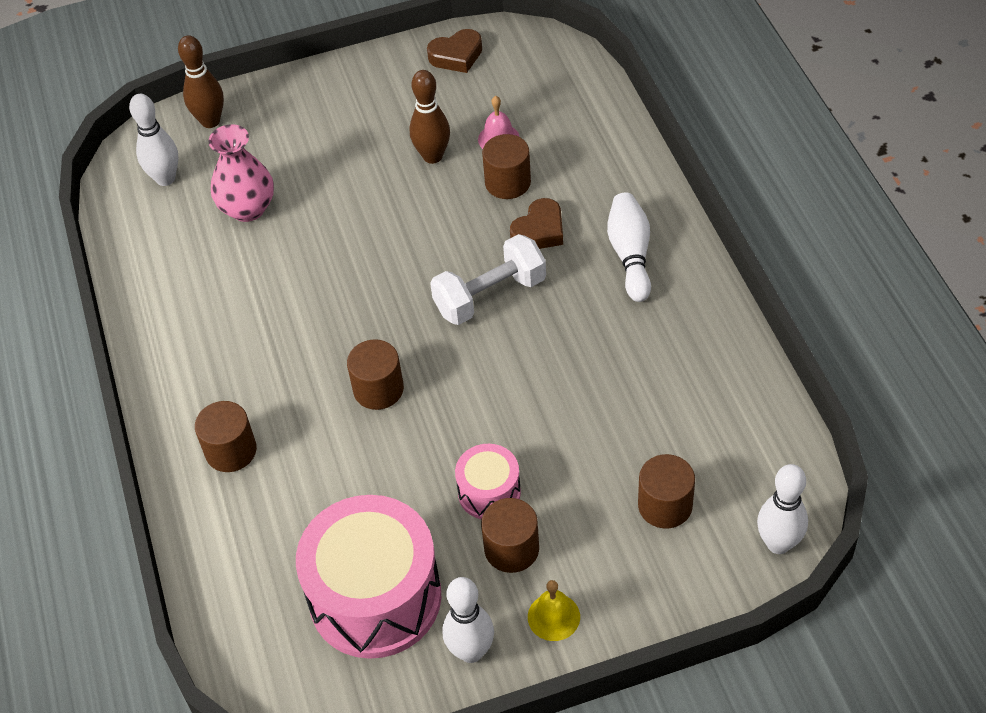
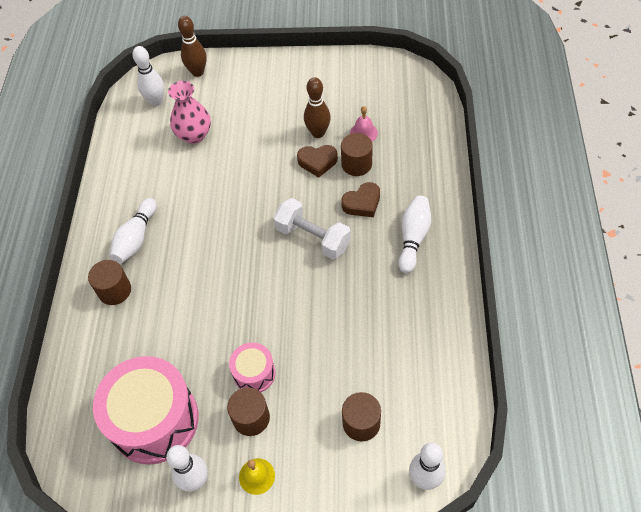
camera: 20 degrees right, 5 degrees up
brown cylinder [347,339,404,410] -> none
brown heart [427,29,482,73] -> brown heart moved to [297,145,338,178]
white dumbbell [430,234,546,325] -> white dumbbell turned 45 degrees clockwise [273,198,351,260]
none -> white bowling pin [110,198,157,264]

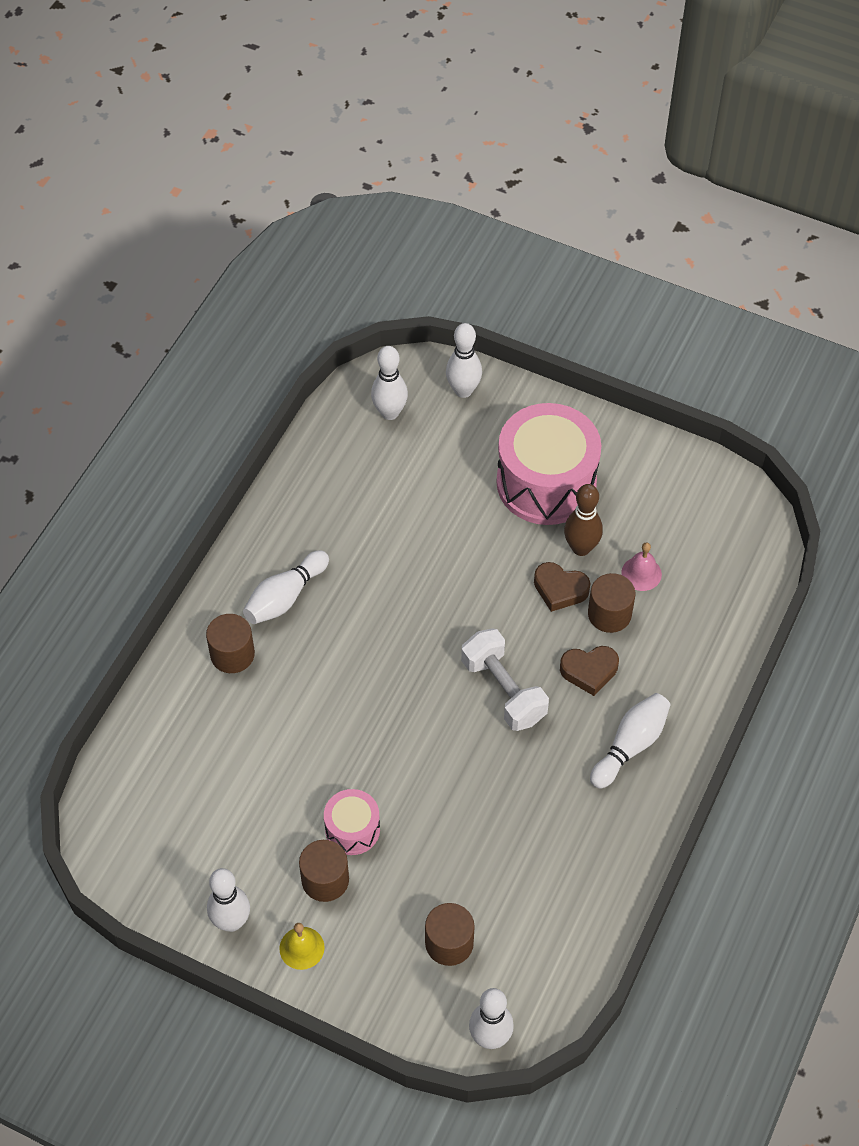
camera: 20 degrees right, 0 degrees up
pink drum [93,356,199,465] -> pink drum moved to [497,403,601,525]
pink vase [168,81,211,144] -> none
brown bowling pin [178,16,206,77] -> white bowling pin [446,323,482,398]

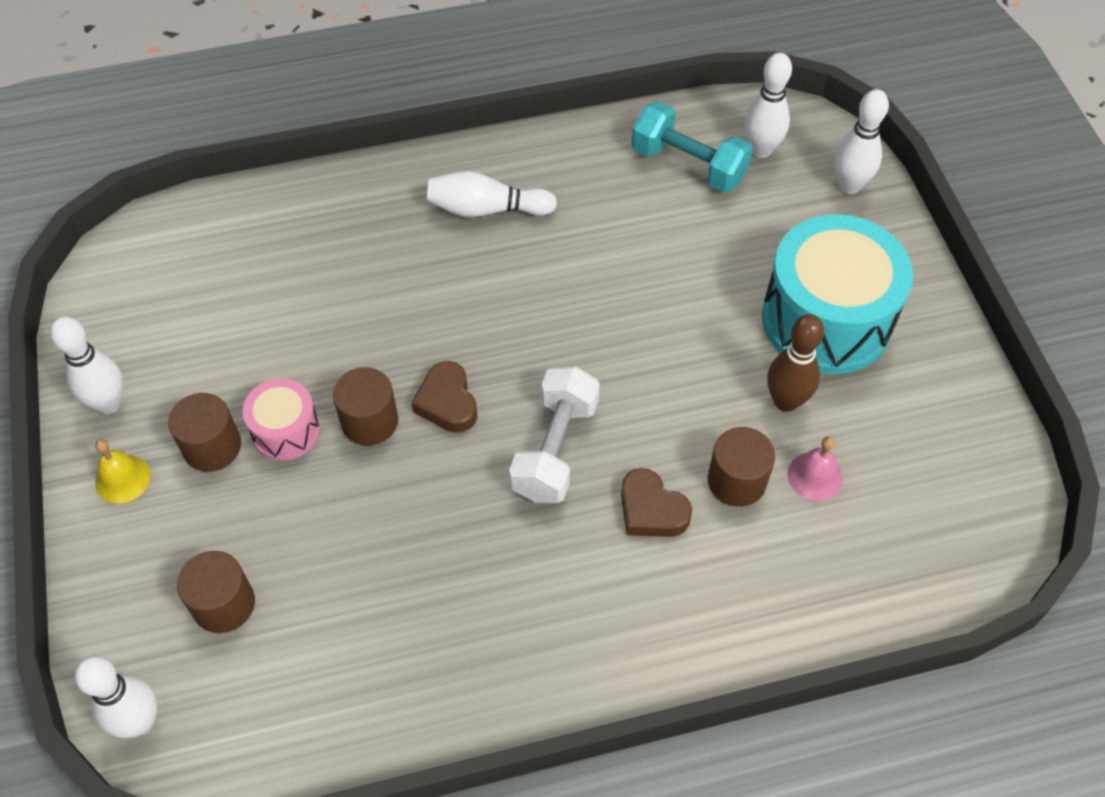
camera: 50 degrees right, 0 degrees up
brown cylinder [206,614,255,673] -> brown cylinder moved to [333,367,398,446]
pink drum [497,403,601,525] -> turquoise drum [762,214,913,374]
brown heart [534,562,591,612] -> brown heart moved to [411,361,477,433]
white bowling pin [590,693,671,789] -> none
none -> turquoise dumbbell [631,101,753,193]

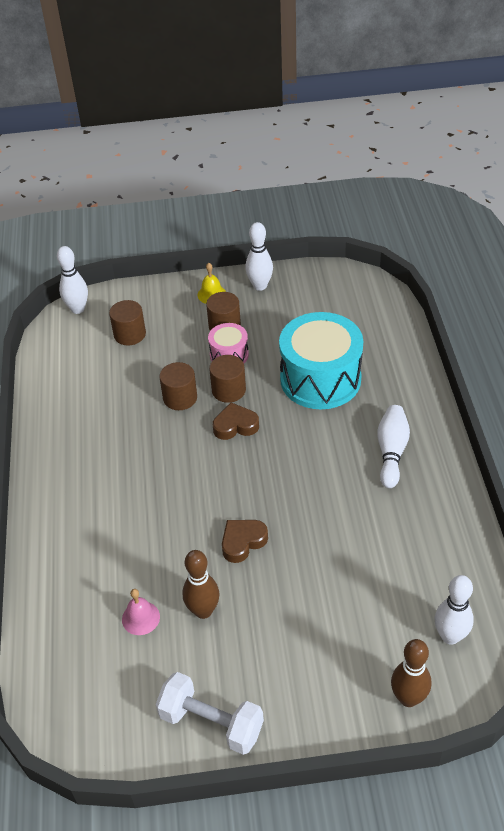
camera: 100 degrees right, 10 degrees down
white dumbbell [509,366,600,503] -> white dumbbell moved to [156,672,264,755]
brown heart [621,468,692,537] -> brown heart moved to [222,520,268,563]
turquoise dumbbell [631,101,753,193] -> none
brown cylinder [708,427,775,507] -> brown cylinder moved to [159,362,197,410]
turquoise drum [762,214,913,374] -> turquoise drum moved to [279,312,363,409]
white bowling pin [834,89,889,194] -> brown bowling pin [391,639,431,707]

